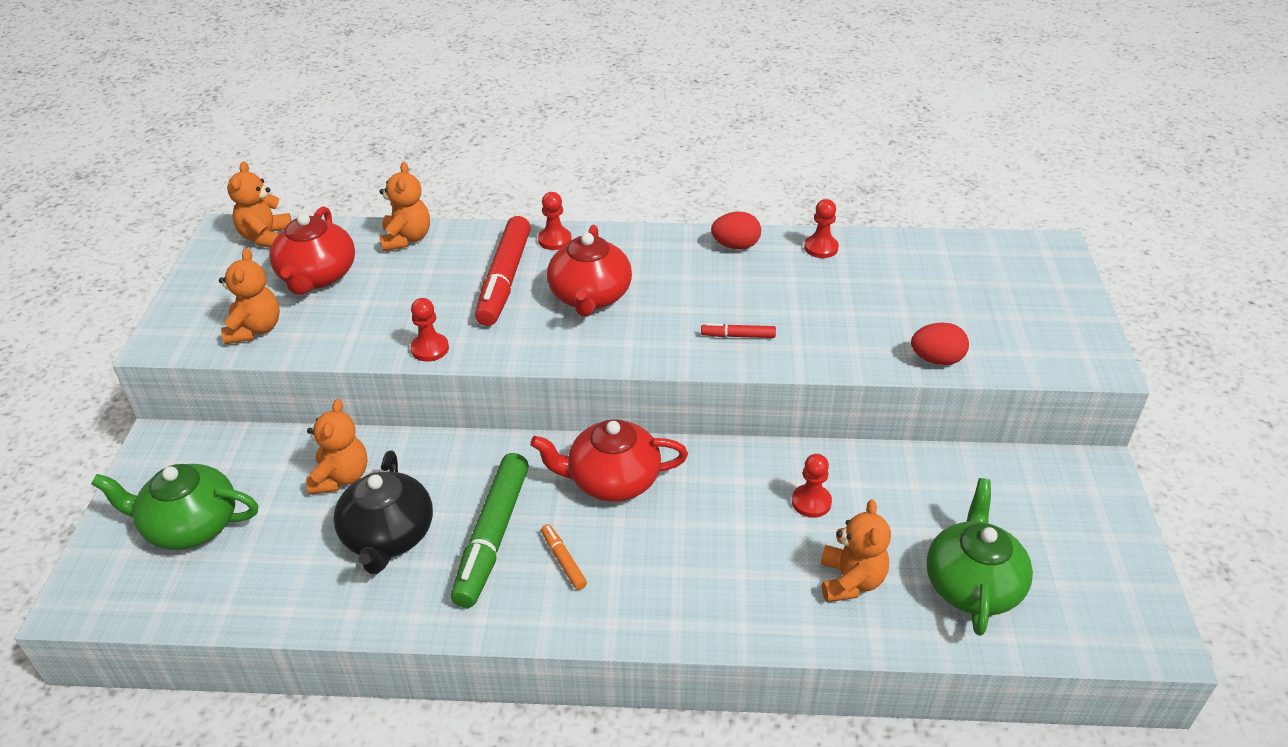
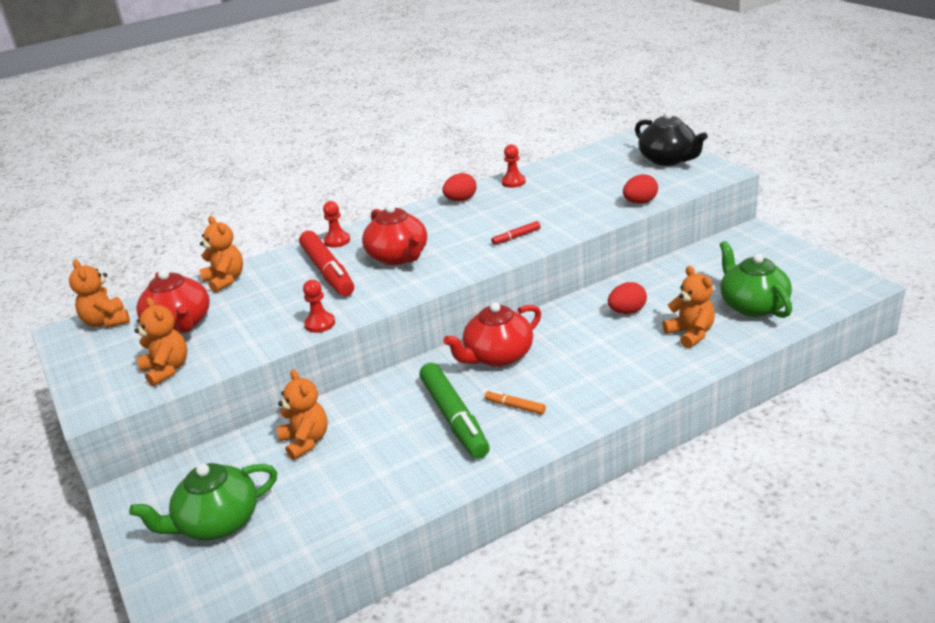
camera: 30 degrees left, 10 degrees down
black teapot [333,450,433,574] -> black teapot moved to [635,111,708,166]
red pawn [792,454,832,518] -> red egg [608,282,647,314]

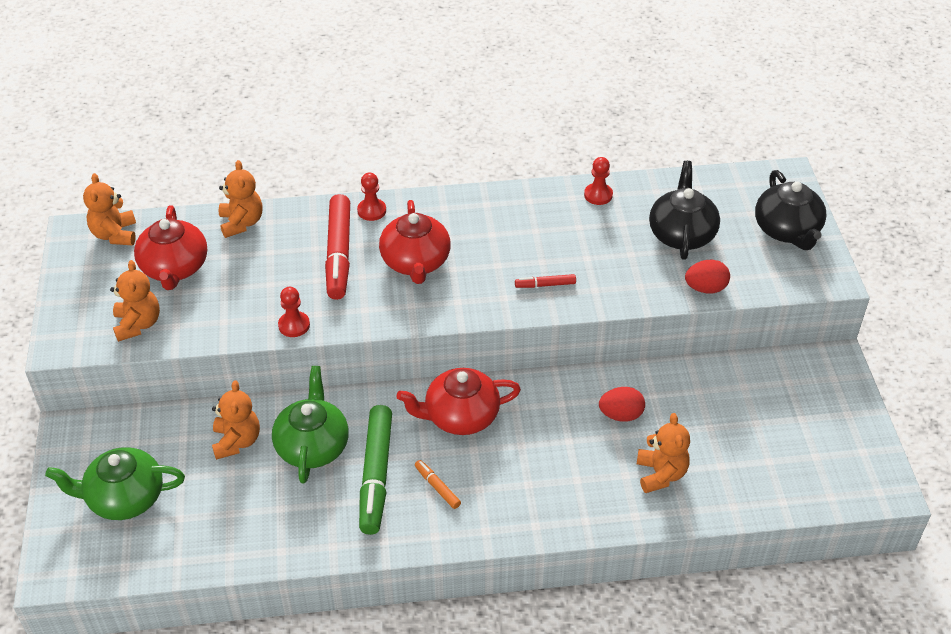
camera: 20 degrees right, 15 degrees up
red egg [442,173,477,201] -> none
green teapot [720,241,792,318] -> green teapot moved to [272,366,349,484]
none -> black teapot [649,161,720,260]

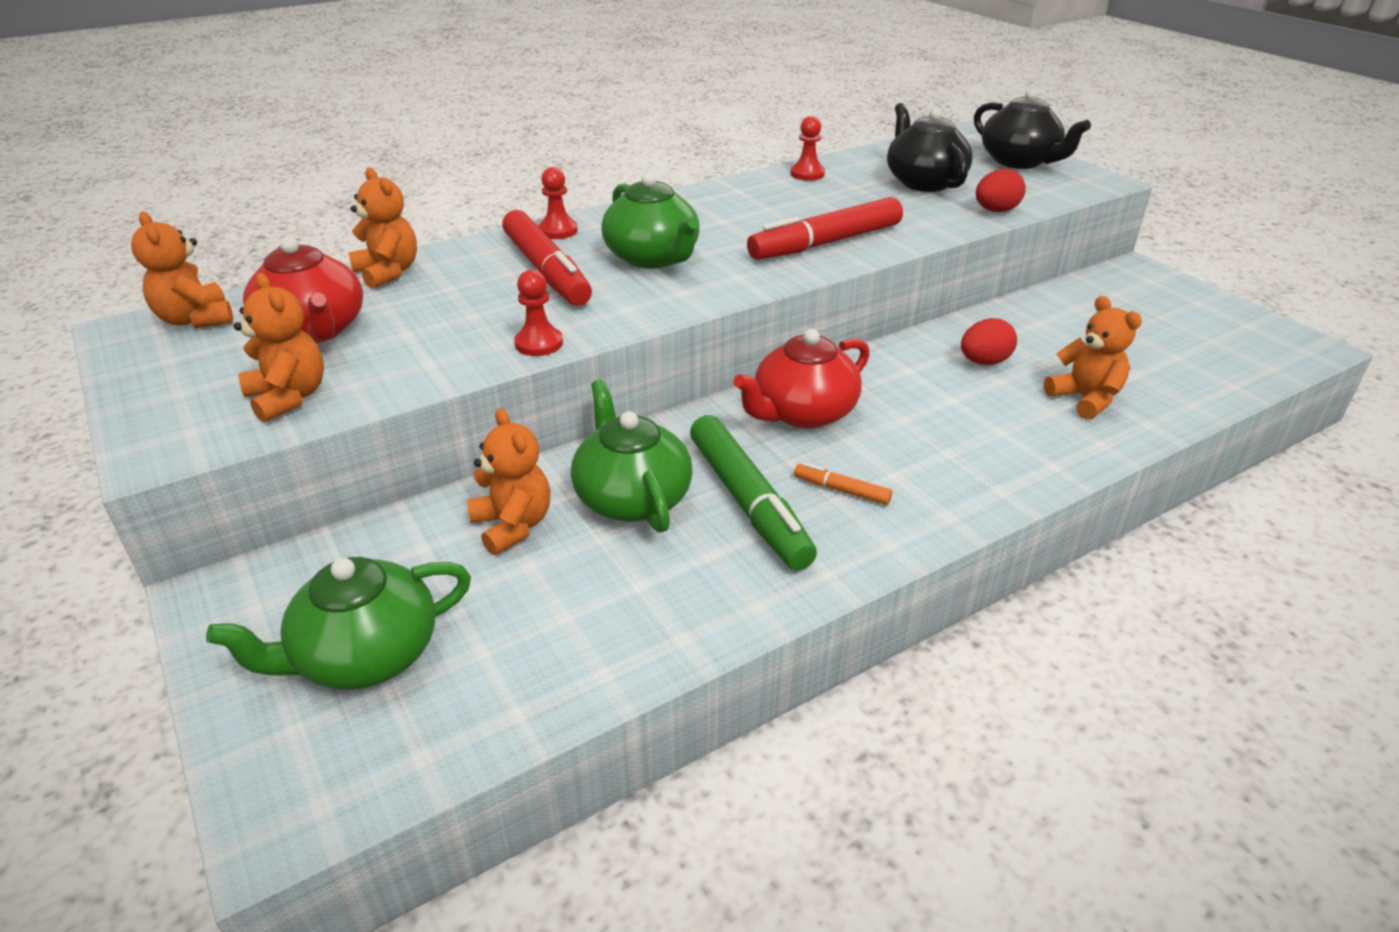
camera: 25 degrees left, 10 degrees down
red teapot [379,200,451,284] -> green teapot [601,172,699,268]
red marker [515,274,576,288] -> red marker [747,197,903,260], size x2.23

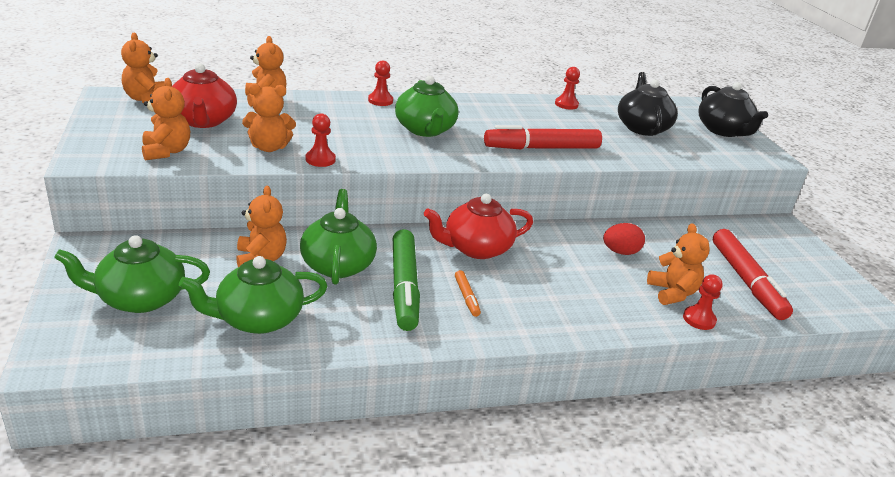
camera: 15 degrees right, 5 degrees down
red marker [502,210,592,306] -> red marker moved to [713,229,793,320]
orange marker [794,462,892,505] -> orange marker turned 150 degrees counterclockwise [455,270,481,317]
red egg [976,169,1026,212] -> none
none -> green teapot [179,256,328,334]
none -> orange teddy bear [242,83,296,152]
none -> red pawn [683,274,723,330]

